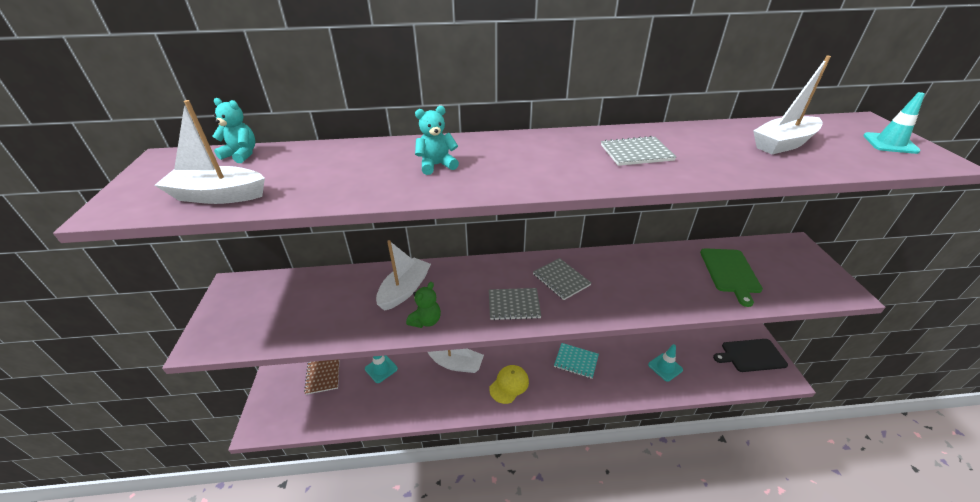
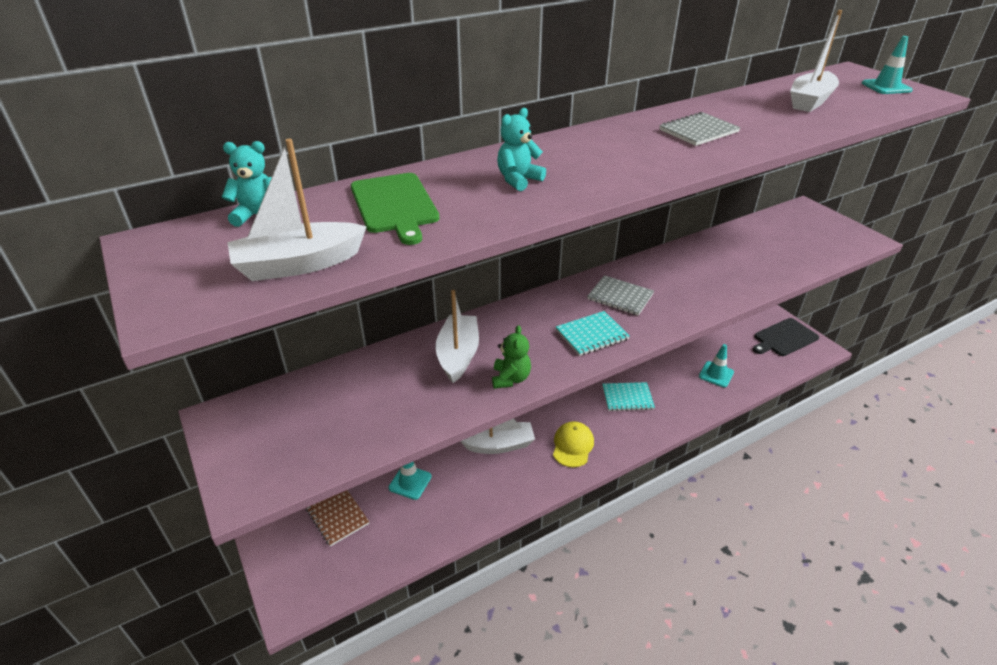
camera: 25 degrees left, 0 degrees up
grey notebook [489,288,541,320] -> turquoise notebook [556,311,630,356]
green cutting board [700,248,763,307] -> green cutting board moved to [351,173,440,245]

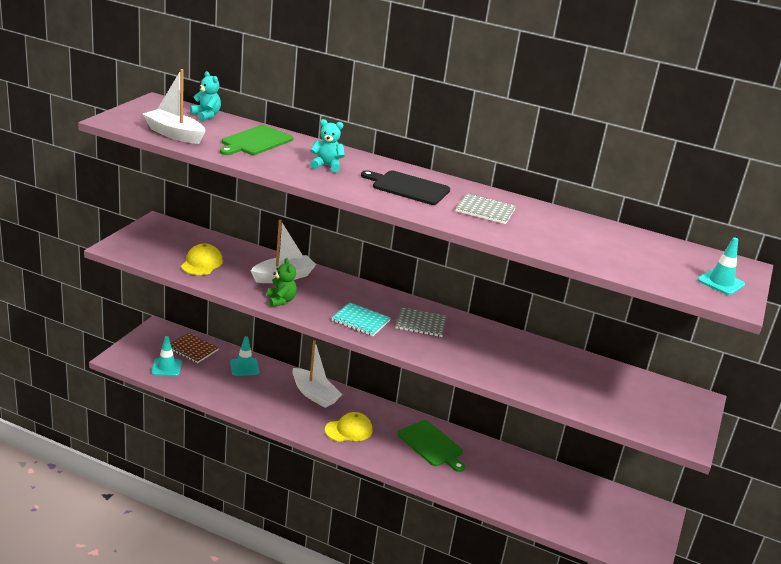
camera: 50 degrees right, 10 degrees down
brown notebook [306,490,369,547] -> brown notebook turned 75 degrees counterclockwise [171,333,219,363]
green teddy bear [492,325,531,389] -> green teddy bear turned 75 degrees counterclockwise [267,258,297,307]
grey notebook [587,275,654,316] -> grey notebook turned 75 degrees counterclockwise [395,307,447,337]
turquoise notebook [602,382,655,411] -> green cutting board [397,420,465,472]
turquoise traffic cone [699,344,734,387] -> turquoise traffic cone moved to [151,336,182,376]
black cutting board [753,318,819,356] -> black cutting board moved to [361,170,450,205]
white boat [790,10,842,112] -> none
none -> yellow cap [181,243,223,275]

